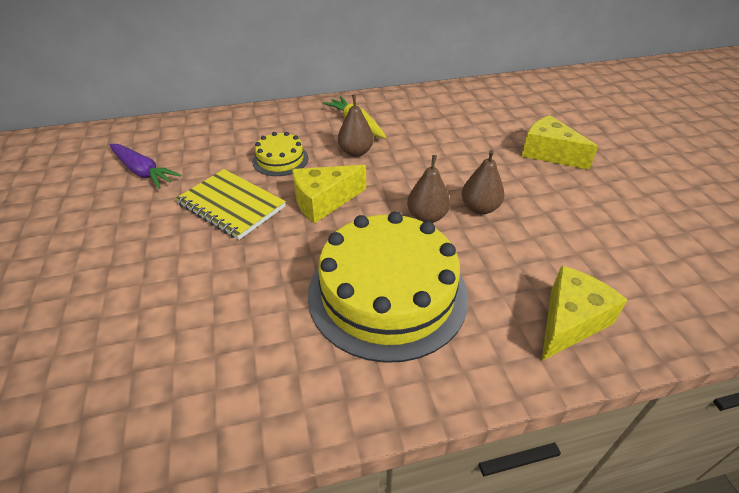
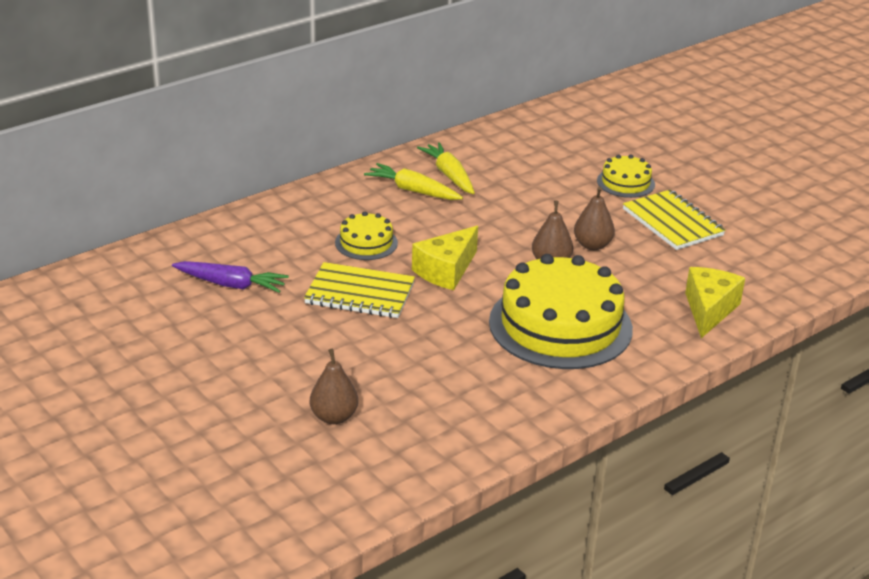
camera: 25 degrees left, 10 degrees down
brown pear [338,95,374,157] -> brown pear moved to [310,349,358,424]
yellow cheese [522,115,598,170] -> yellow cake [597,154,655,198]
none -> yellow carrot [417,142,475,194]
none -> yellow notebook [623,190,726,250]

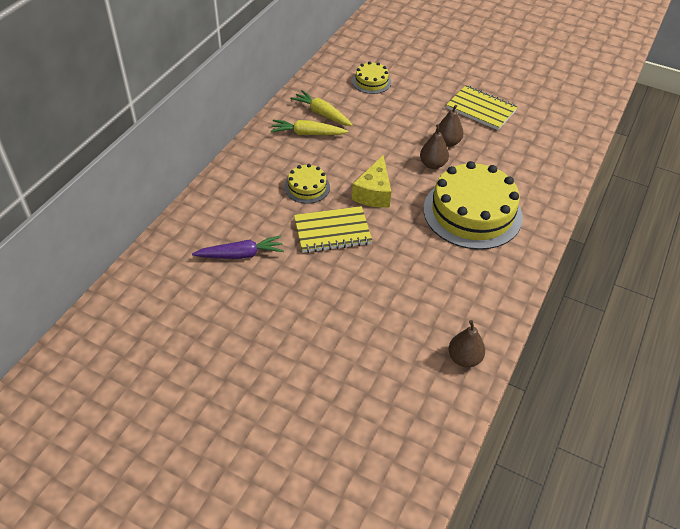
camera: 25 degrees left, 15 degrees up
brown pear [310,349,358,424] -> brown pear moved to [448,320,485,368]
yellow cake [597,154,655,198] -> yellow cake moved to [352,61,391,94]
yellow cheese [685,267,745,338] -> none

